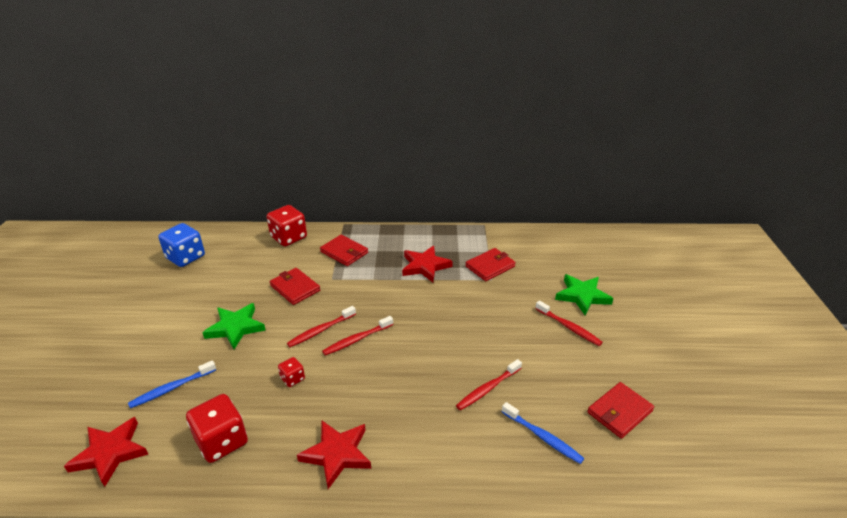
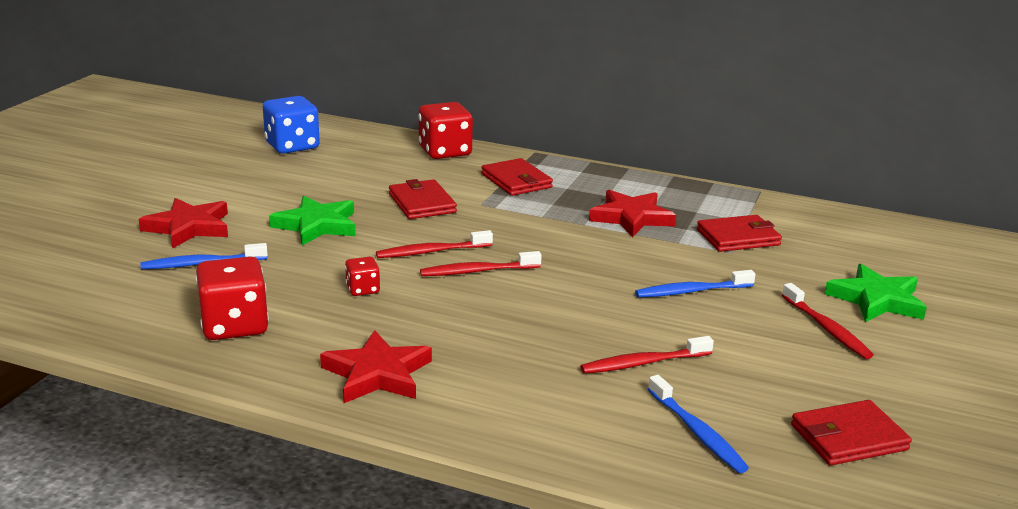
camera: 20 degrees right, 10 degrees down
red star [64,417,148,487] -> red star moved to [139,198,228,249]
none -> blue toothbrush [635,270,756,298]

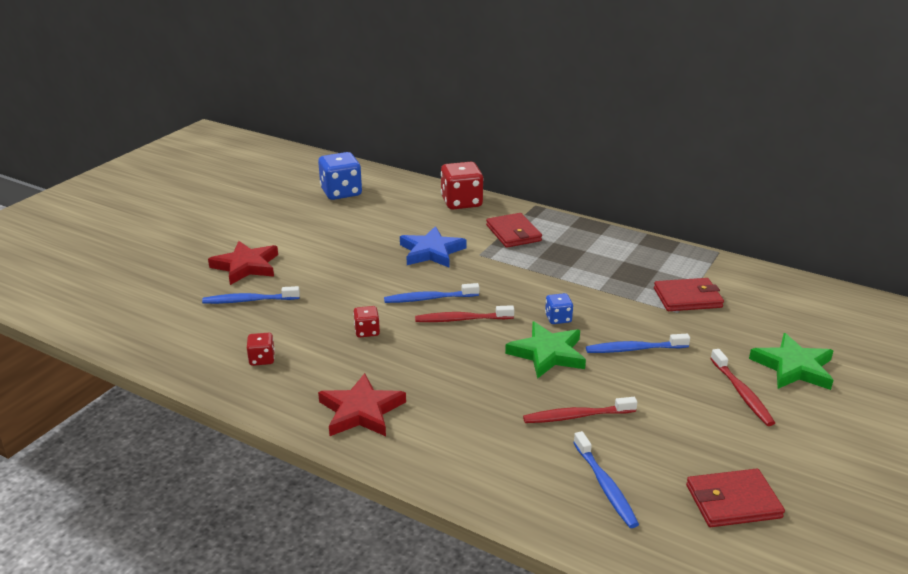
camera: 10 degrees right, 5 degrees up
red dice [196,256,269,340] -> red dice [247,333,275,366], size x0.51
green star [269,196,355,245] -> green star moved to [505,321,586,379]
red toothbrush [376,230,493,258] -> blue toothbrush [384,283,479,303]
red wallet [389,179,457,219] -> blue star [400,226,467,267]
red star [589,190,676,237] -> none
none -> blue dice [545,293,573,324]

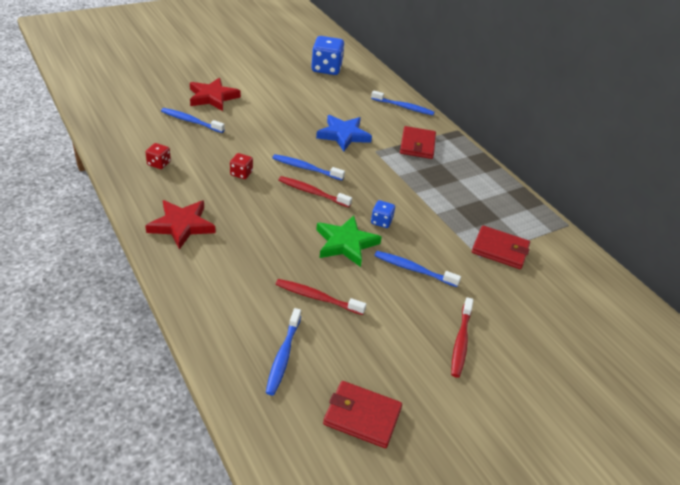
camera: 25 degrees right, 10 degrees up
red dice [441,162,484,209] -> blue toothbrush [371,90,435,115]
green star [749,333,834,390] -> none

